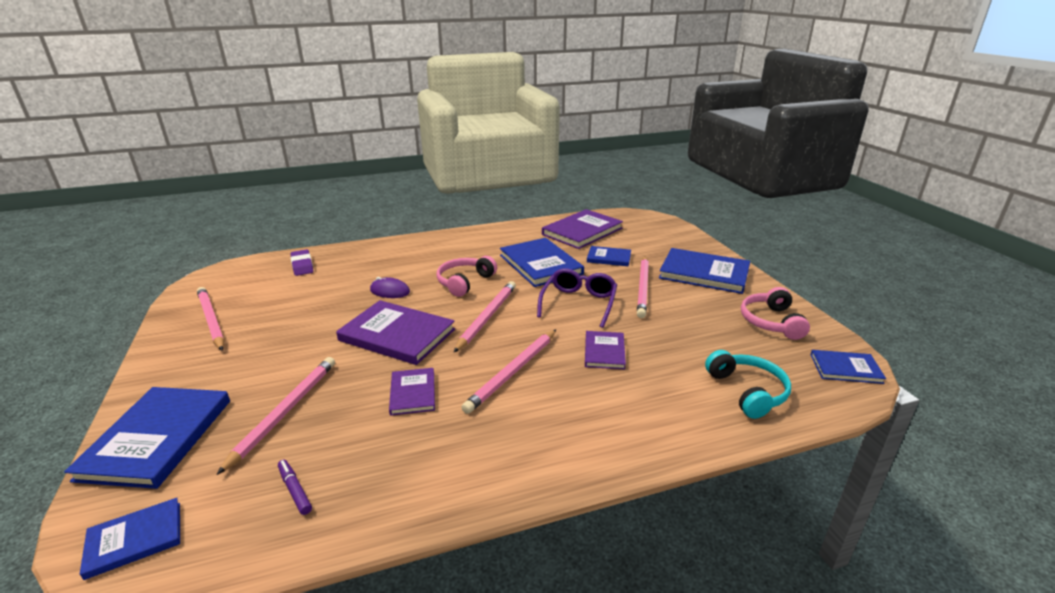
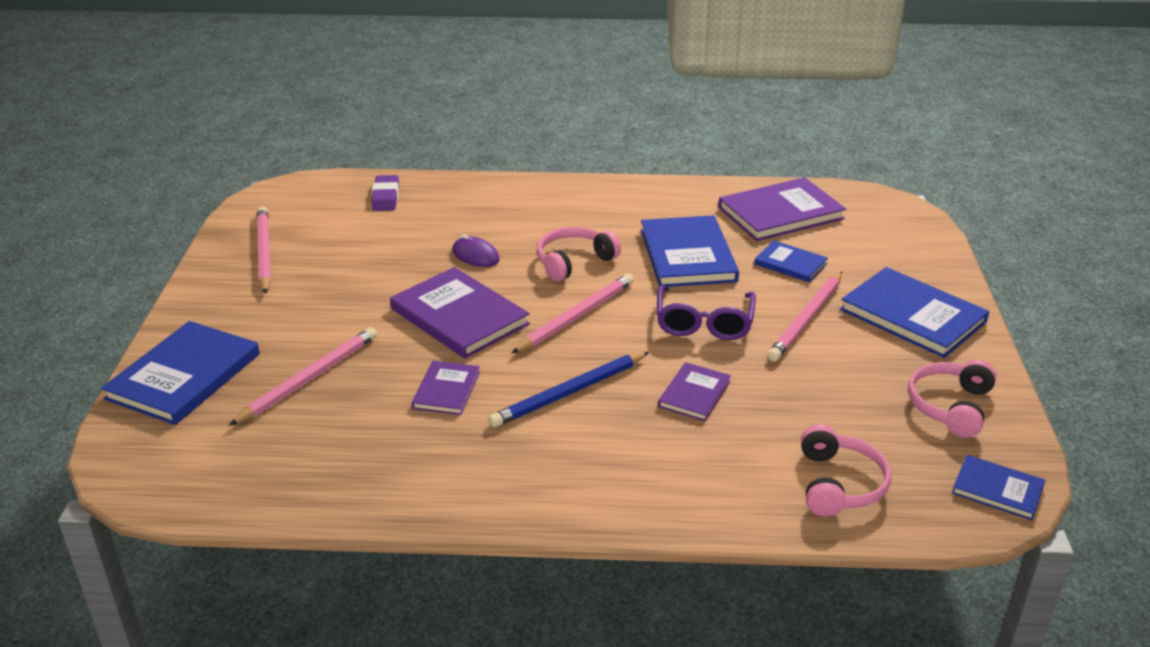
camera: 20 degrees right, 5 degrees up
blue book [80,498,180,580] -> none
purple marker [278,460,312,515] -> none
pink pencil [461,329,556,414] -> blue pencil [488,352,649,427]
purple glasses [537,268,617,328] -> purple glasses turned 150 degrees clockwise [657,285,756,340]
turquoise headphones [705,350,791,419] -> pink headphones [801,424,891,516]

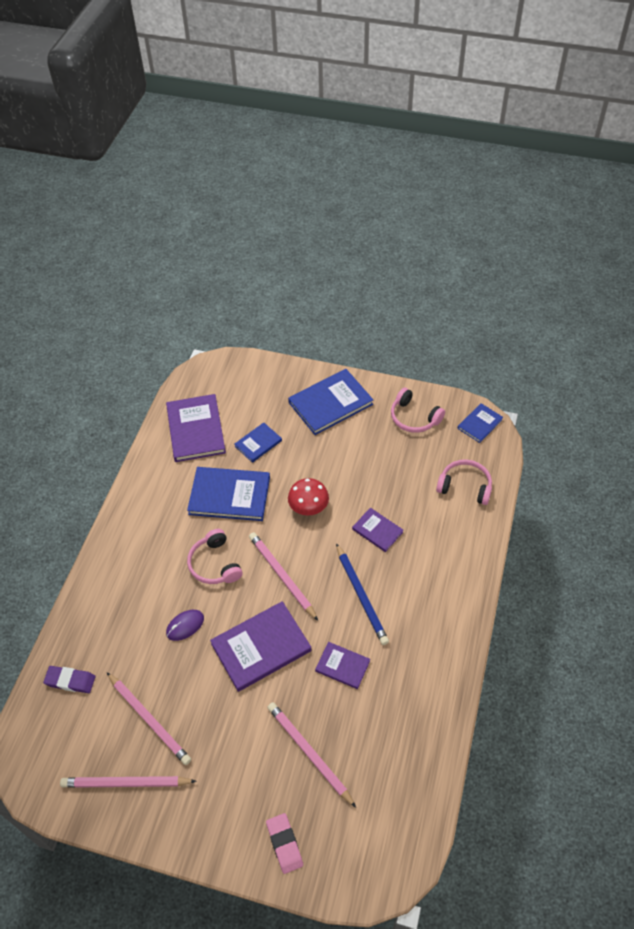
camera: 75 degrees left, 20 degrees up
blue book [101,321,260,425] -> pink eraser [266,813,303,874]
purple glasses [657,285,756,340] -> red mushroom [288,478,329,516]
pink pencil [767,272,842,362] -> pink pencil moved to [107,672,191,765]

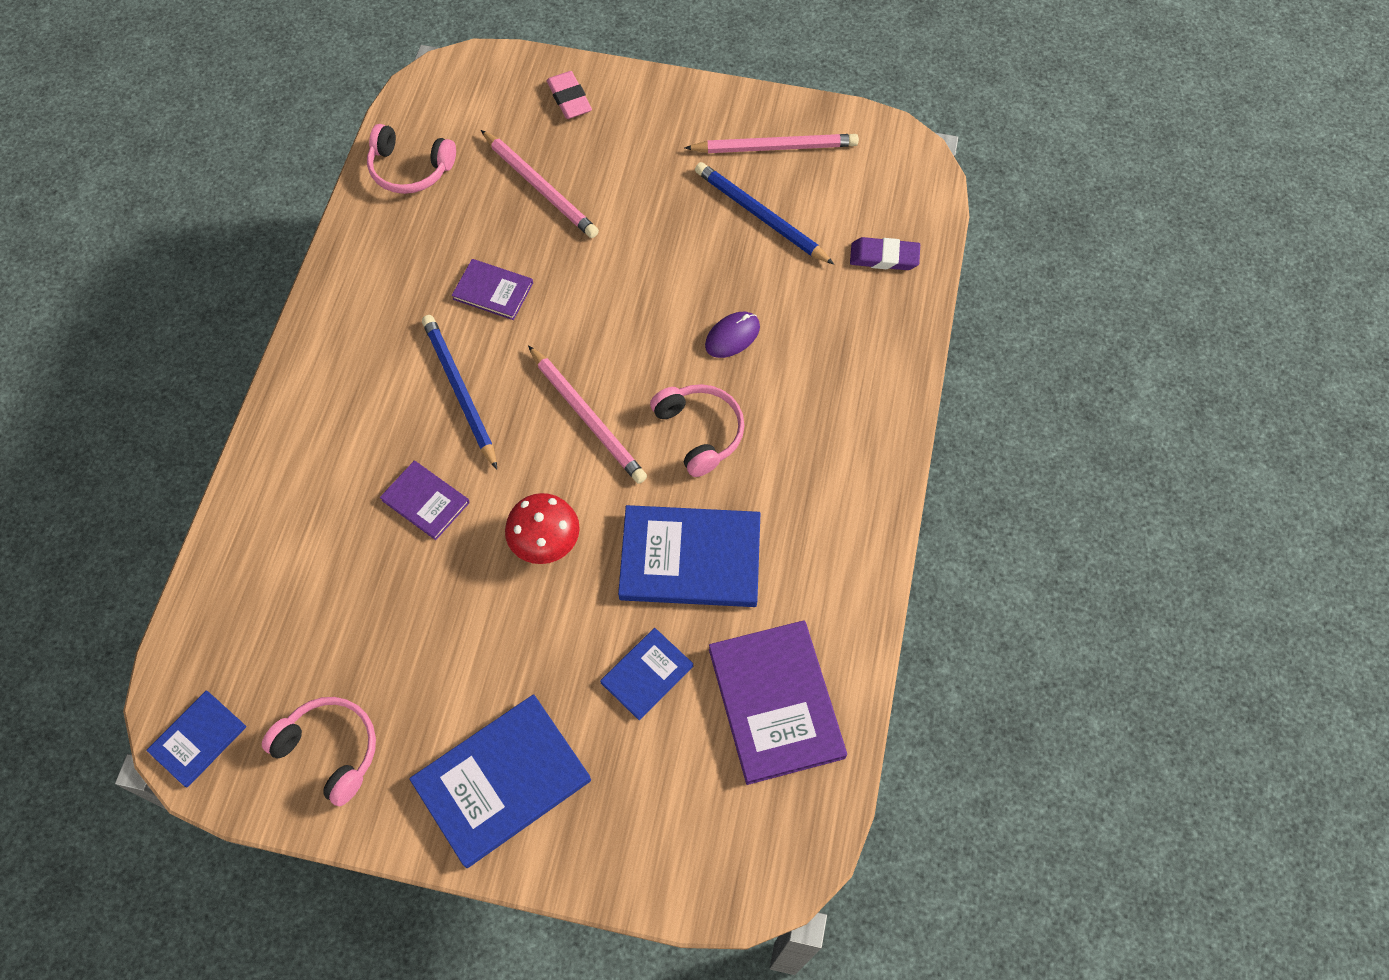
camera: 175 degrees right, 10 degrees up
pink pencil [107,672,191,765] -> blue pencil [695,162,834,265]
purple book [210,601,312,692] -> none
pink headphones [436,459,492,505] -> pink headphones moved to [367,124,456,194]

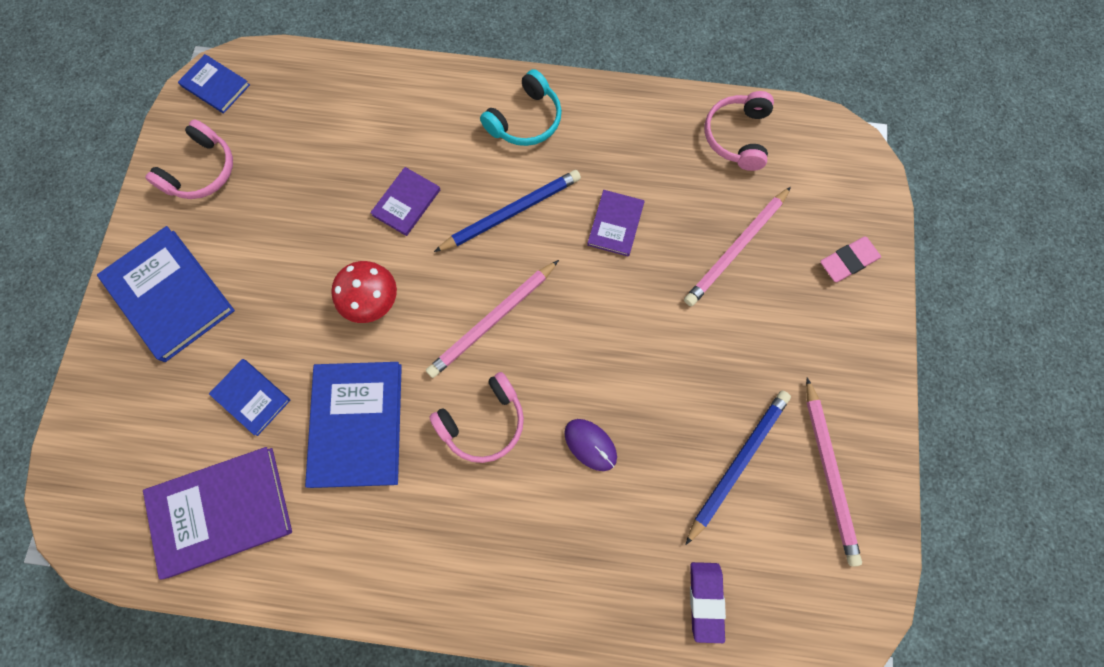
camera: 85 degrees right, 10 degrees up
none -> turquoise headphones [480,69,562,146]

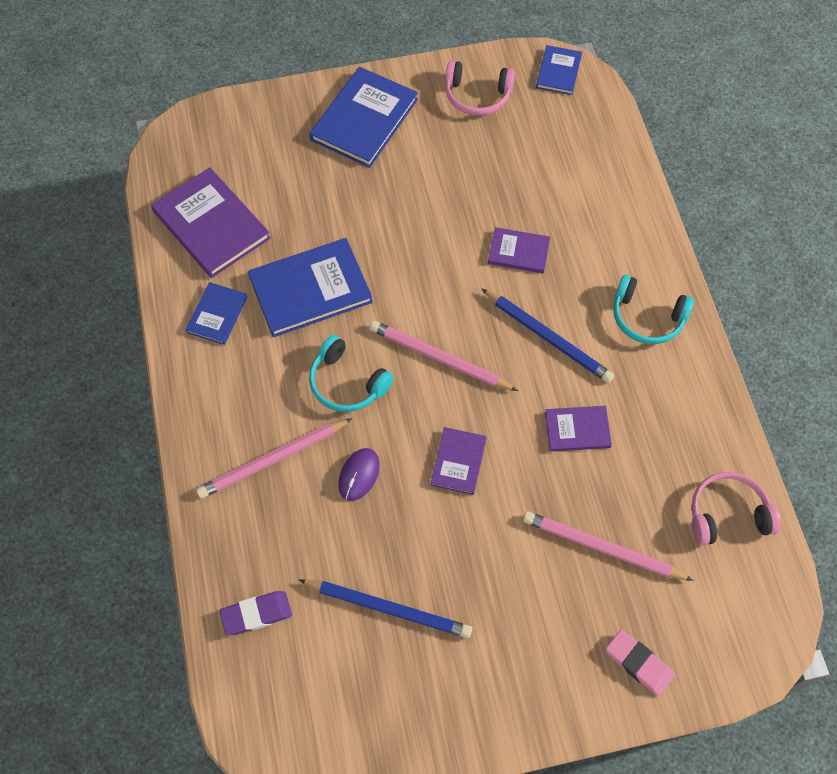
camera: 70 degrees right, 10 degrees down
blue book [209,359,291,436] -> blue book moved to [186,282,247,345]
red mushroom [331,261,397,323] -> none
pink headphones [429,372,524,463] -> turquoise headphones [309,335,394,412]
pink pencil [806,378,862,567] -> pink pencil moved to [196,418,353,499]
none -> purple book [431,427,487,495]

